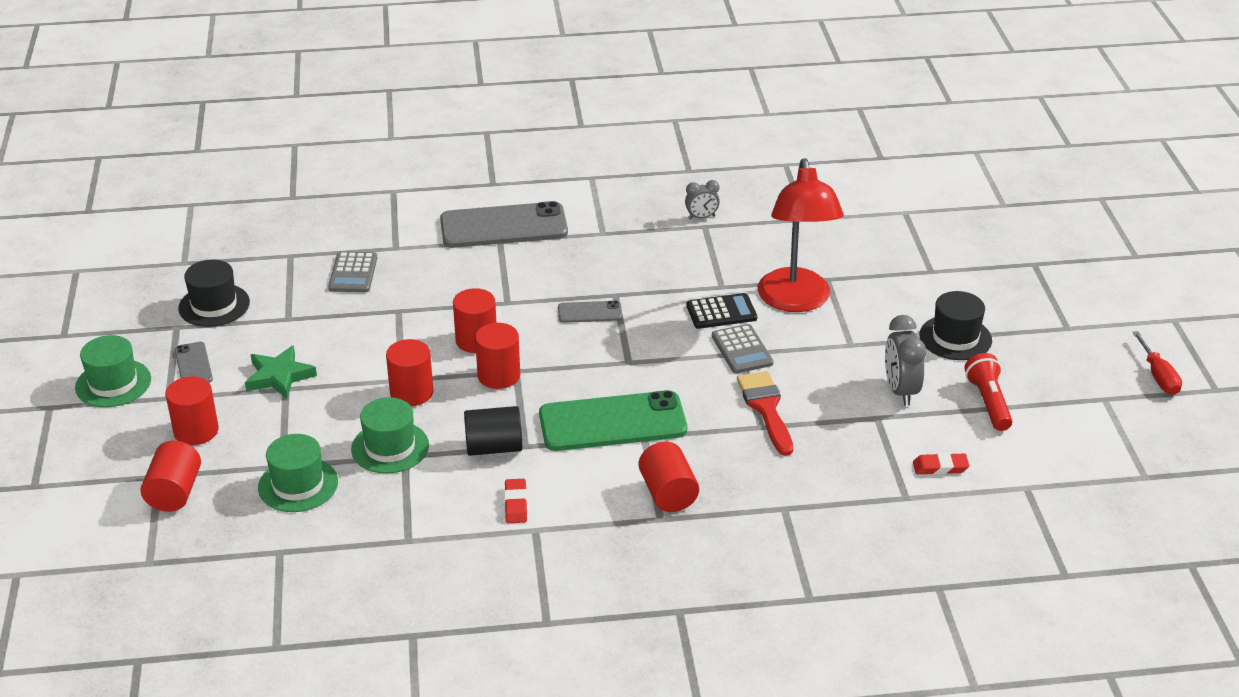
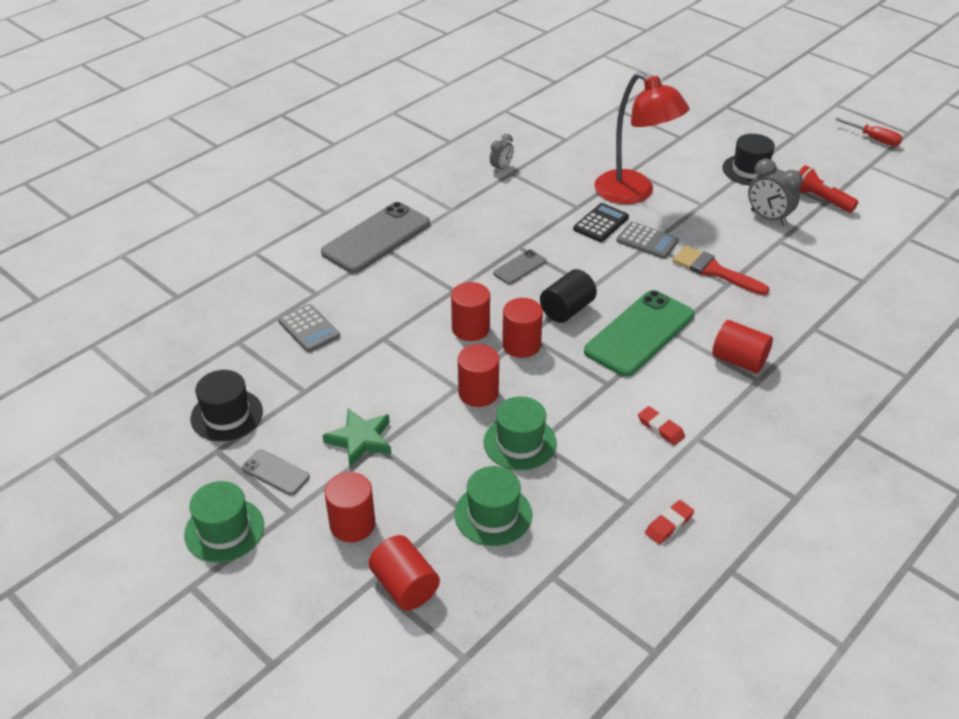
camera: 40 degrees left, 5 degrees up
black cylinder [464,406,522,456] -> black cylinder moved to [540,269,597,323]
red eraser [913,453,969,475] -> red eraser moved to [645,500,694,544]

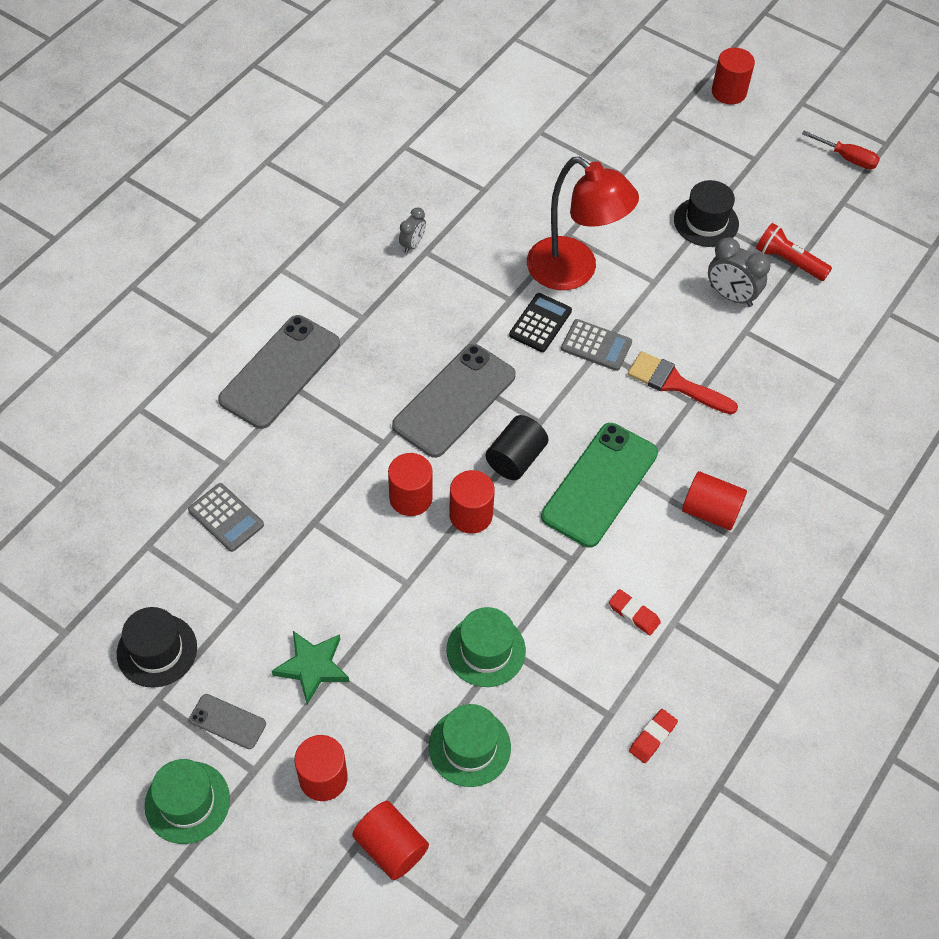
camera: 10 degrees left, 15 degrees up
red cylinder [458,344,499,407] -> red cylinder moved to [712,48,755,104]
grey phone [493,250,546,285] -> grey phone [392,344,516,458], size x2.10

